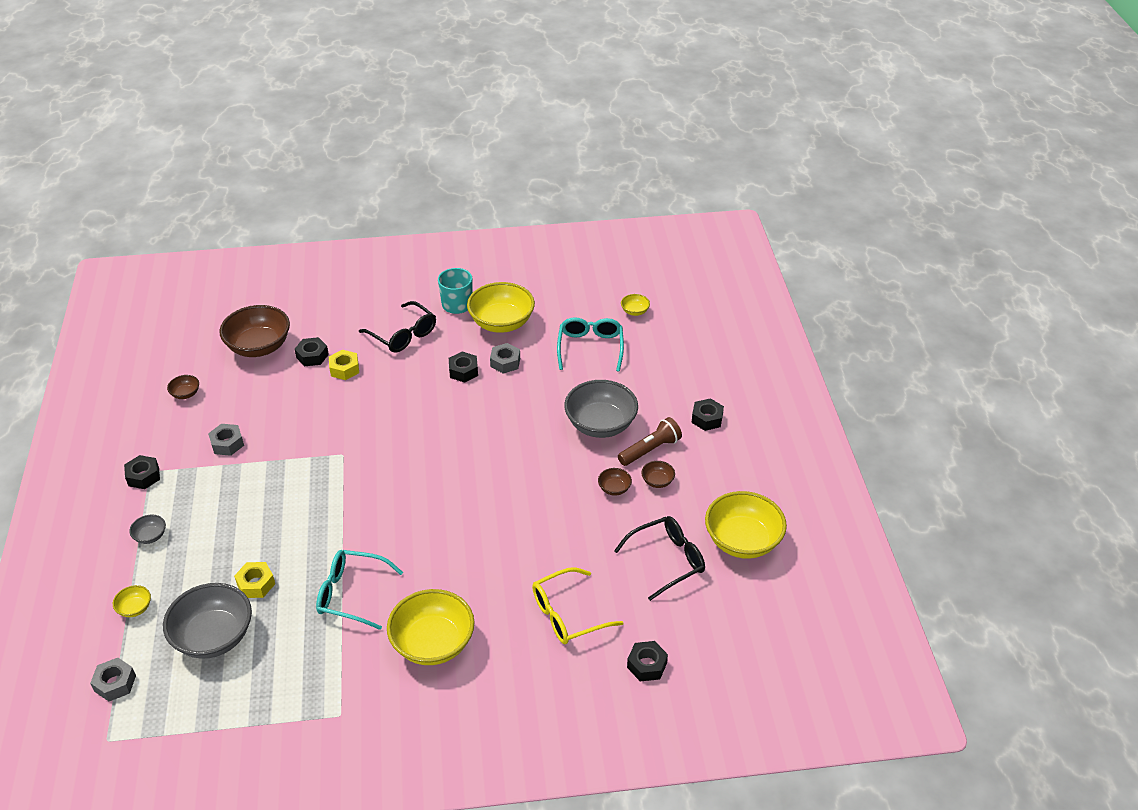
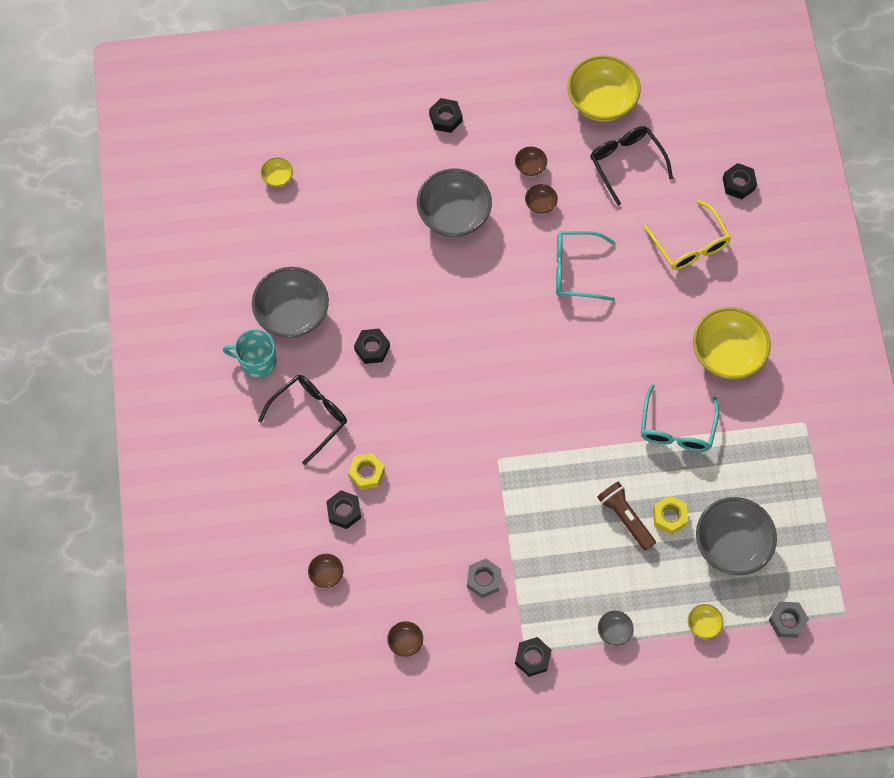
camera: 90 degrees left, 25 degrees up
brown bowl [220,305,290,357] -> brown bowl [308,554,343,588], size x0.44
yellow bowl [467,282,535,333] -> grey bowl [252,267,329,338]
grey nut [490,343,520,374] -> none
turquoise glasses [557,317,624,372] -> turquoise glasses moved to [556,231,615,301]
brown flashlight [618,417,682,466] -> brown flashlight moved to [597,481,656,551]

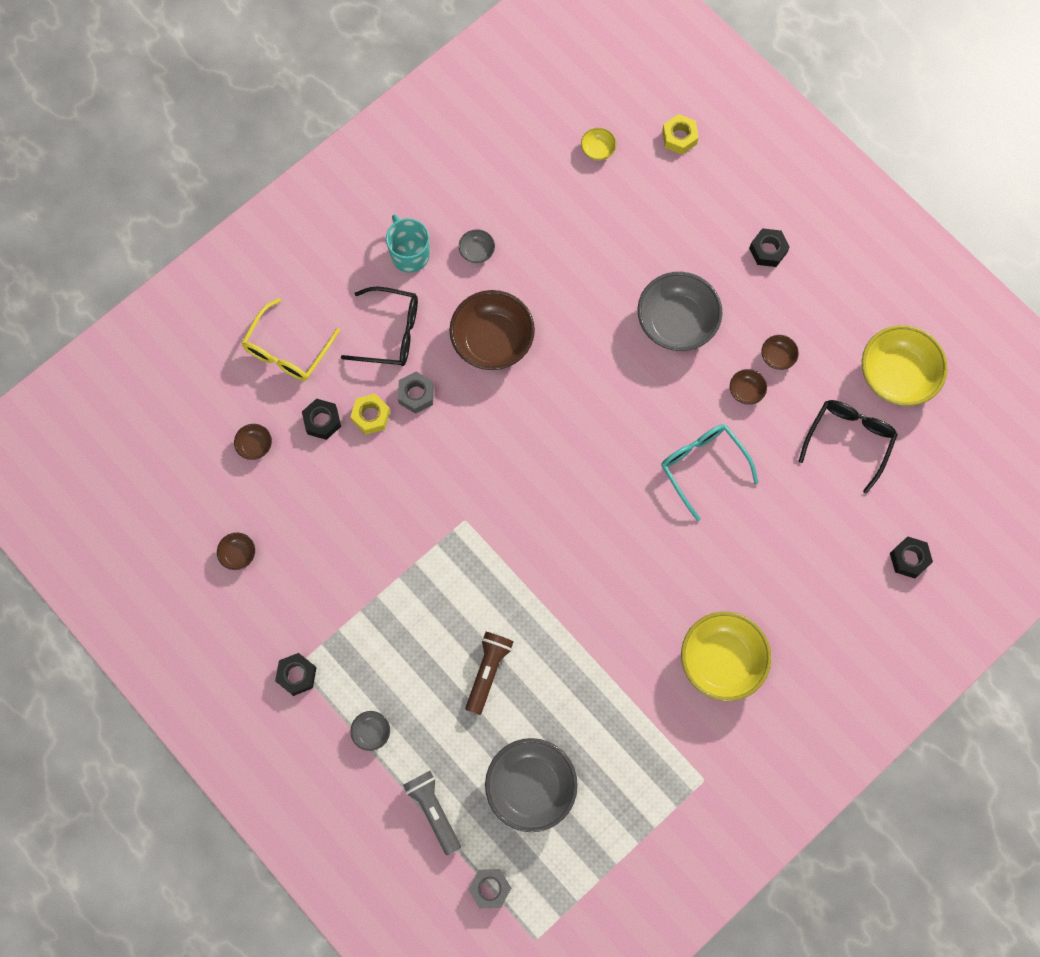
camera: 55 degrees right, 5 degrees up
grey bowl [252,267,329,338] -> grey bowl [459,229,495,263], size x0.44
black nut [354,329,390,364] -> brown bowl [449,290,535,370]
grey nut [467,559,501,598] -> grey nut moved to [398,371,434,414]
turquoise glasses [641,384,719,452] -> none
yellow glasses [644,200,731,270] -> yellow glasses moved to [242,298,340,381]
yellow nut [653,495,688,535] -> yellow nut moved to [662,114,699,155]
yellow bowl [688,604,724,639] -> grey flashlight [403,771,461,855]

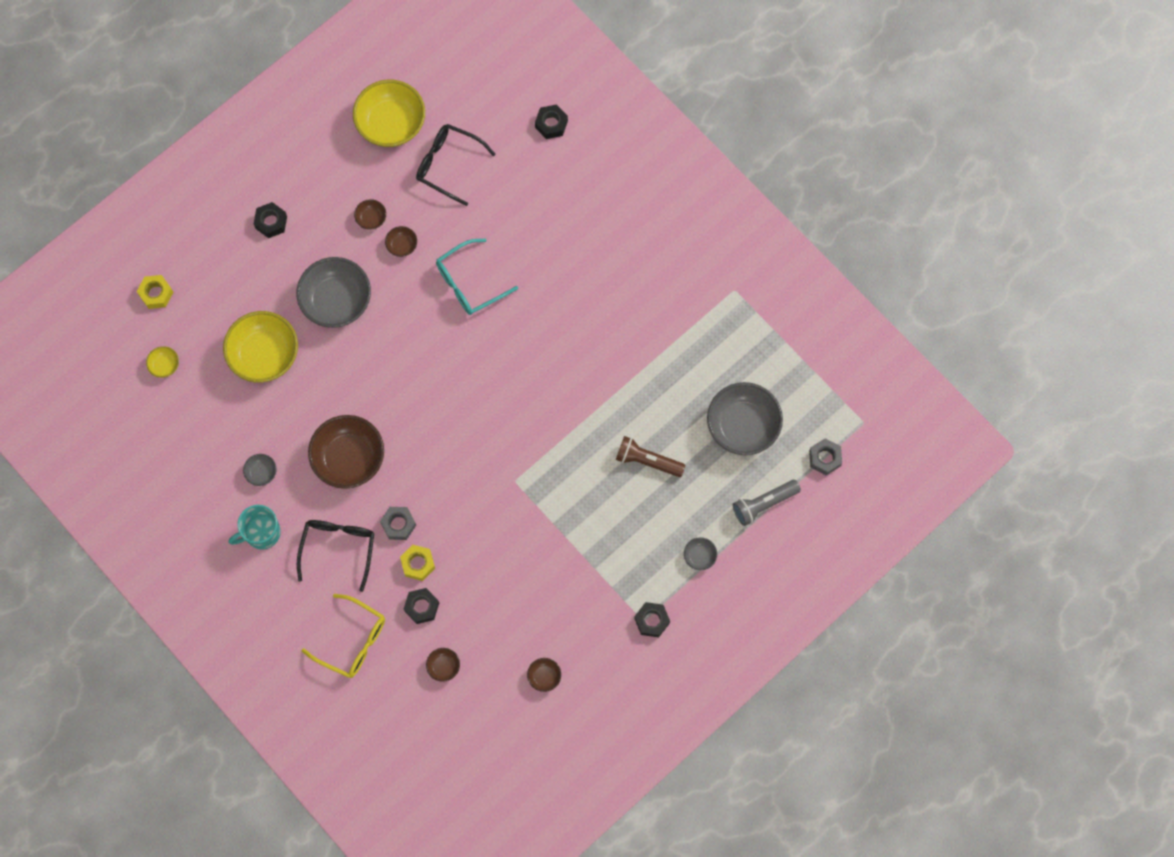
camera: 90 degrees left, 0 degrees up
yellow bowl [681,612,771,701] -> yellow bowl moved to [223,311,298,383]

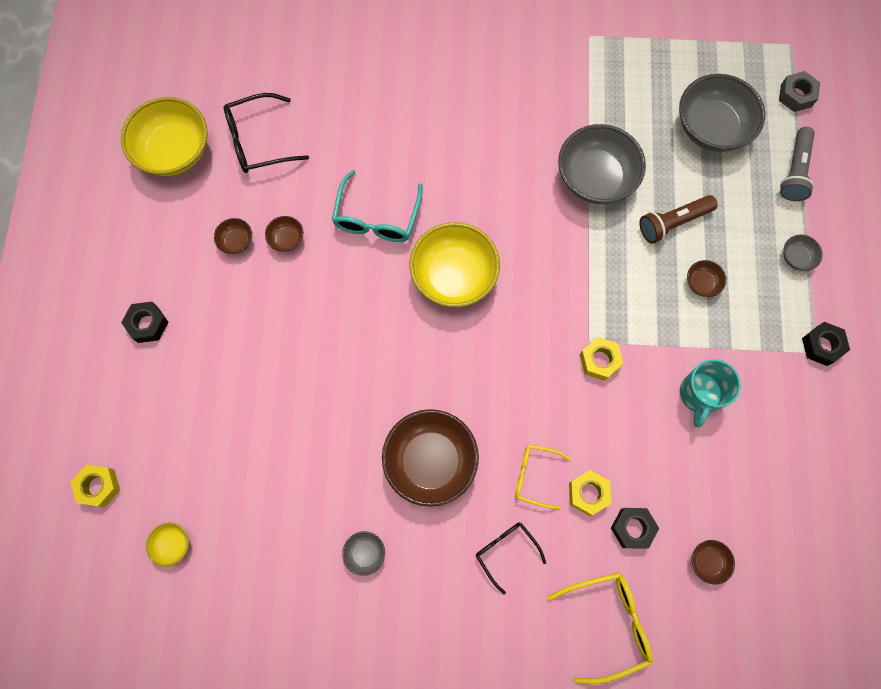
camera: 45 degrees left, 0 degrees up
yellow bowl [223,311,298,383] -> yellow bowl moved to [410,222,500,307]
turquoise mug [229,505,281,550] -> turquoise mug moved to [680,359,741,427]
grey bowl [296,257,371,328] -> grey bowl moved to [558,124,646,204]
black glasses [297,520,374,592] -> black glasses [476,522,546,595], size x0.64
grey nut [380,507,416,540] -> yellow glasses [515,445,571,509]
brown bowl [527,658,561,692] -> brown bowl moved to [687,260,726,297]
black nut [535,104,568,139] -> none
none -> yellow nut [580,337,624,381]

